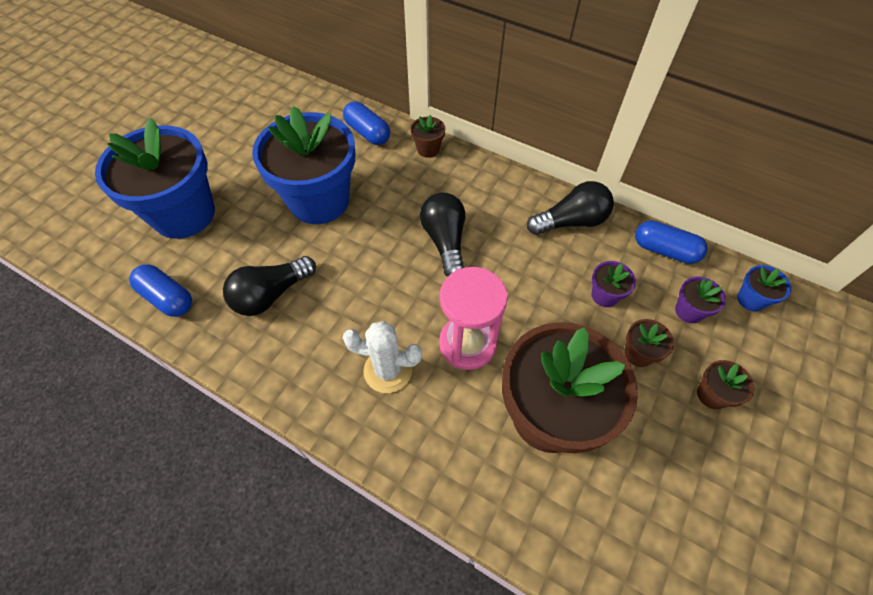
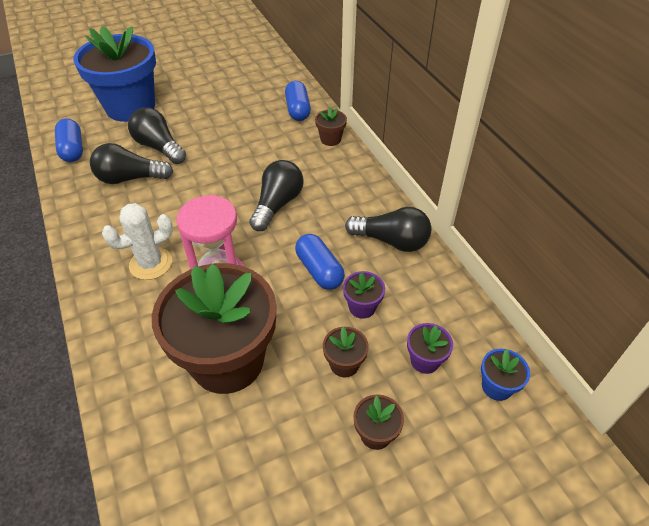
camera: 35 degrees right, 10 degrees down
blue flower pot [252,106,355,224] -> none
white cactus [343,321,422,393] -> white cactus turned 75 degrees counterclockwise [102,203,173,280]
blue capsule [635,220,708,264] -> blue capsule moved to [295,234,345,290]
none -> black light bulb [128,107,186,164]

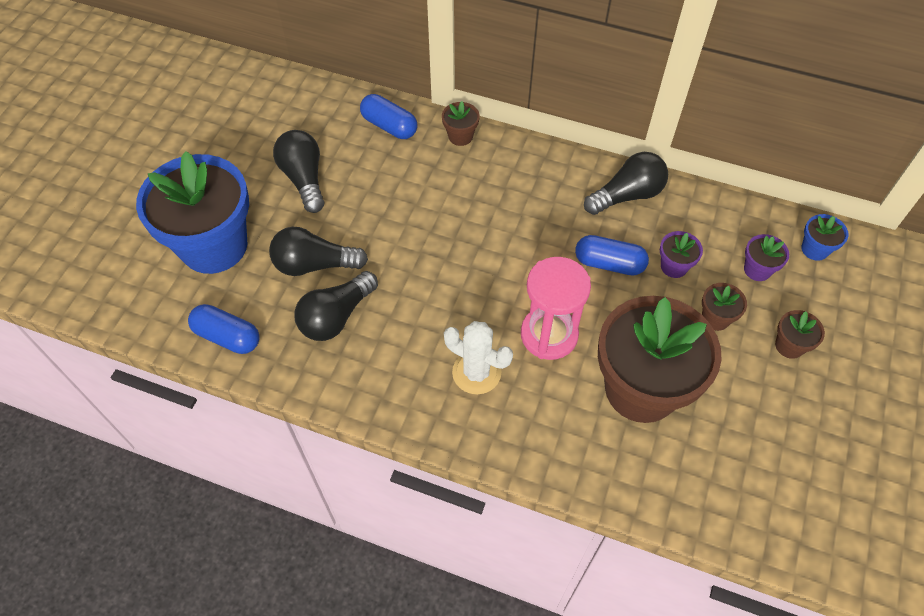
camera: 45 degrees left, 10 degrees up
white cactus [102,203,173,280] -> white cactus turned 75 degrees counterclockwise [444,321,513,394]
black light bulb [249,160,304,231] -> black light bulb moved to [273,130,324,213]

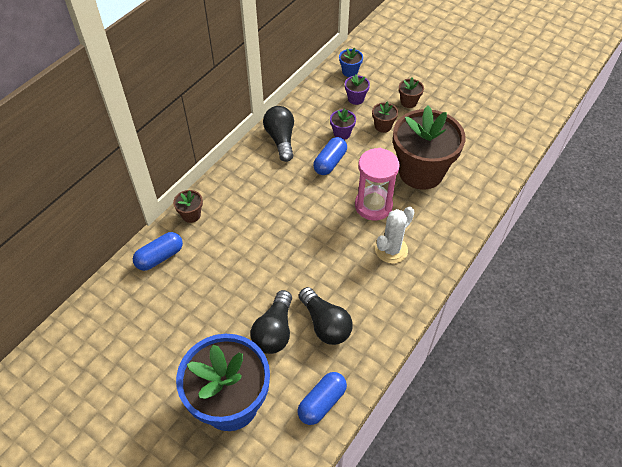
camera: 75 degrees left, 5 degrees down
black light bulb [273,130,324,213] -> none

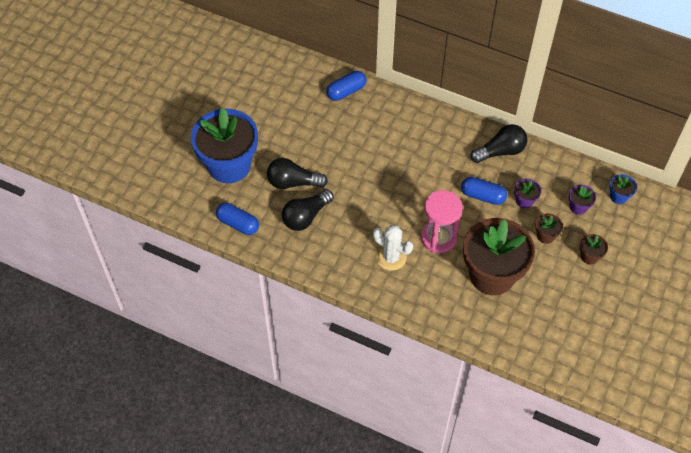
camera: 80 degrees right, 5 degrees up
blue capsule [133,232,183,271] -> blue capsule turned 75 degrees counterclockwise [326,71,367,101]
brown flower pot [173,190,203,223] -> none

